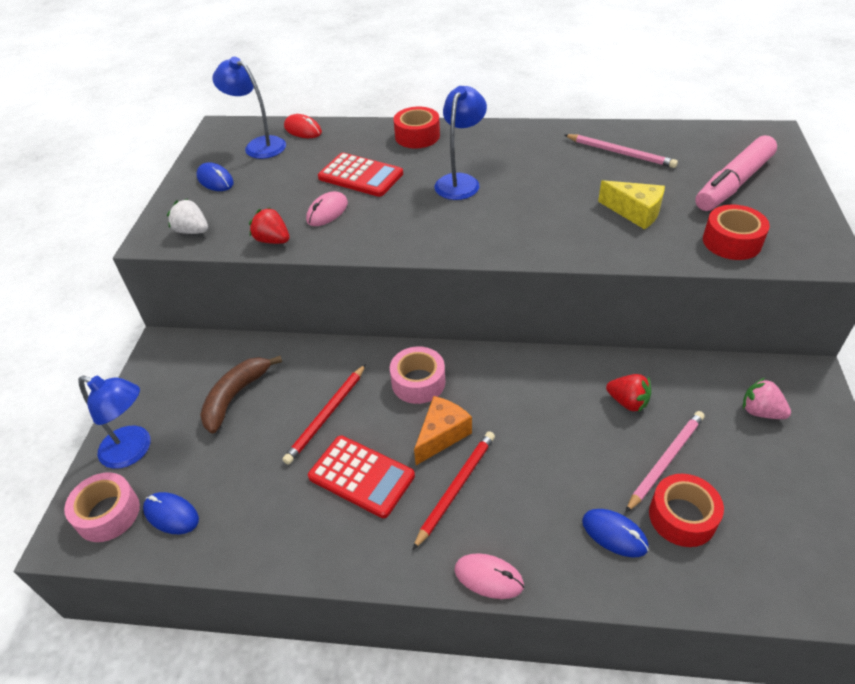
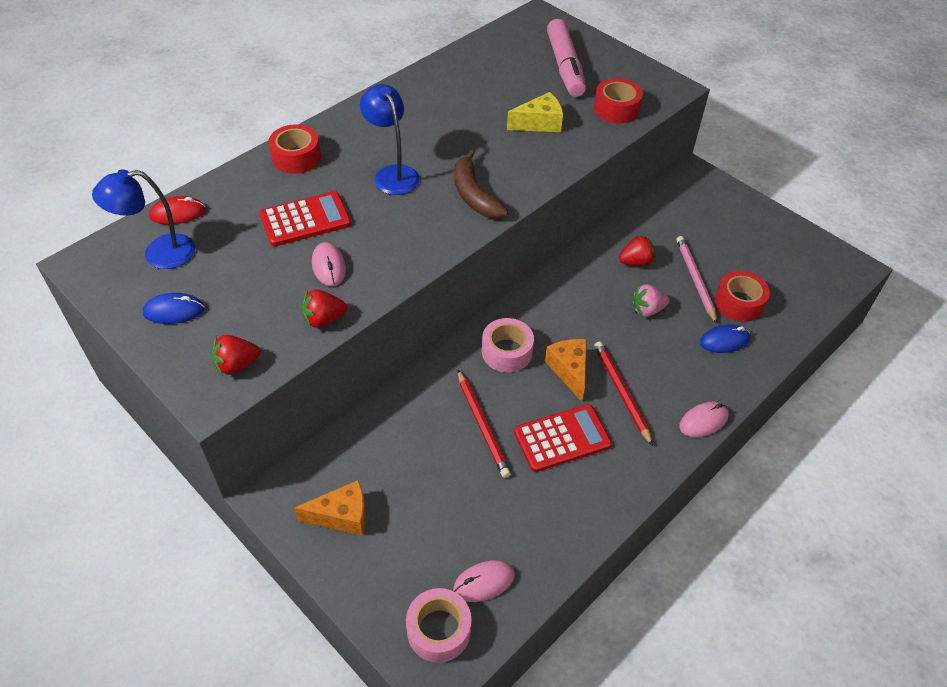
camera: 55 degrees left, 5 degrees up
blue lamp [78,376,150,469] -> none
blue mouse [143,492,199,534] -> pink mouse [453,560,515,602]
white strawberry [167,199,208,234] -> red strawberry [212,335,260,376]
brown banana [200,356,282,433] -> brown banana moved to [454,150,508,218]
pink pencil [565,134,678,168] -> none
pink strawberry [743,378,791,419] -> pink strawberry moved to [632,284,669,317]
none -> orange cheese [294,480,366,536]

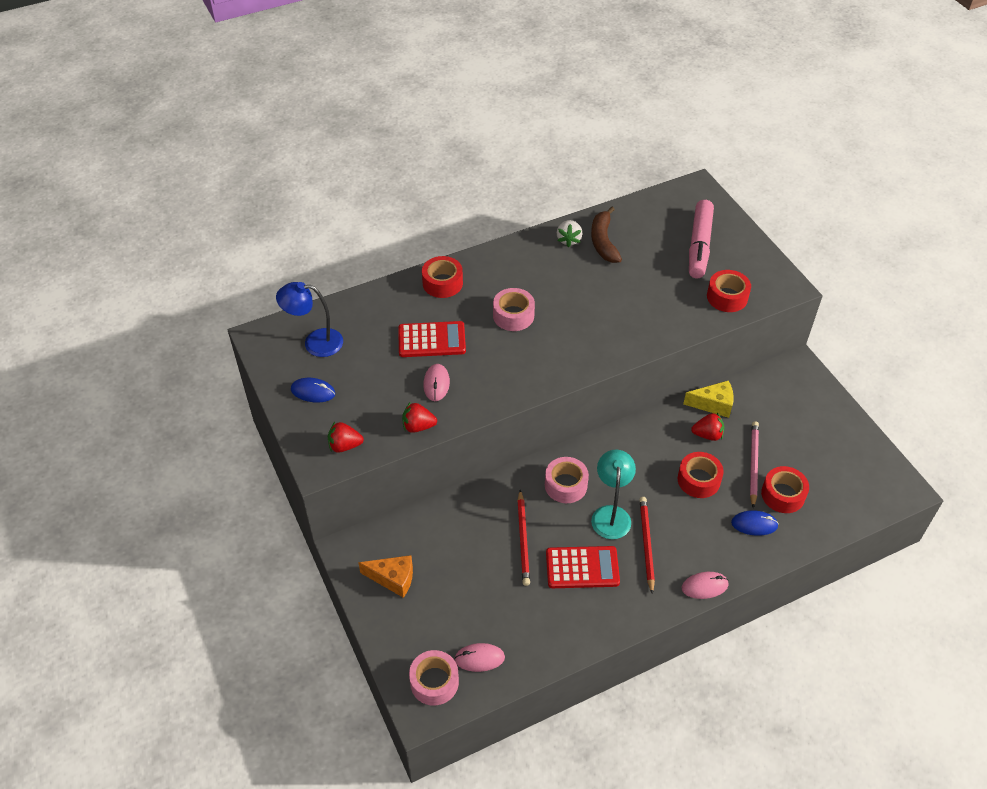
camera: 20 degrees right, 0 degrees up
red mouse [149,196,206,225] -> none
blue lamp [360,84,420,195] -> pink tape [493,288,535,331]
brown banana [454,150,508,218] -> brown banana moved to [591,207,622,263]
yellow cheese [507,92,563,132] -> yellow cheese moved to [683,381,734,418]
orange cheese [545,339,587,402] -> turquoise lamp [591,450,636,539]
pink strawberry [632,284,669,317] -> red tape [678,452,724,498]
none -> white strawberry [557,220,582,247]

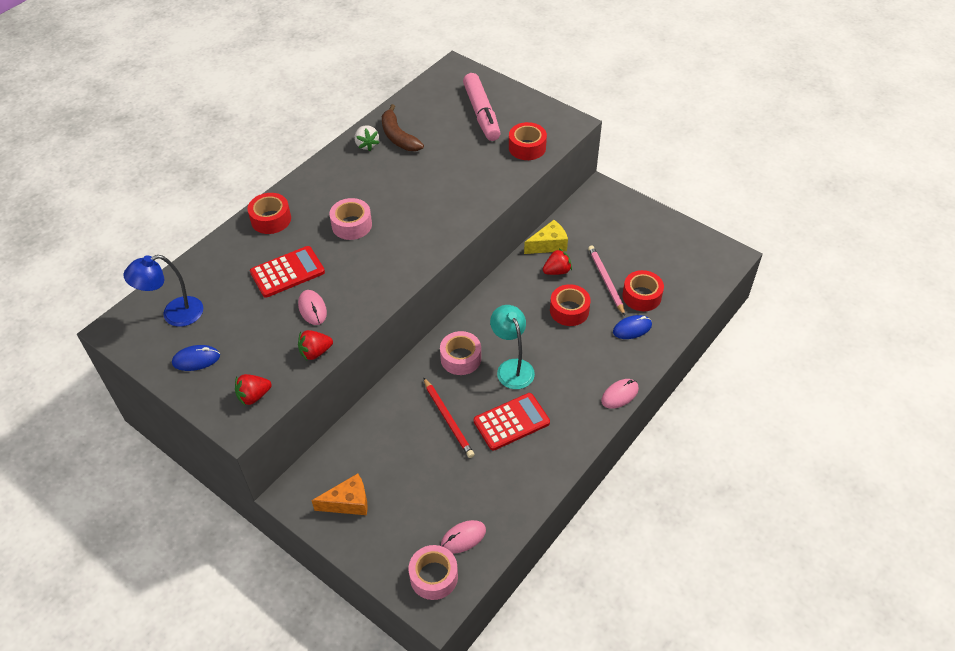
camera: 25 degrees left, 0 degrees up
red pencil [640,497,655,595] -> none

